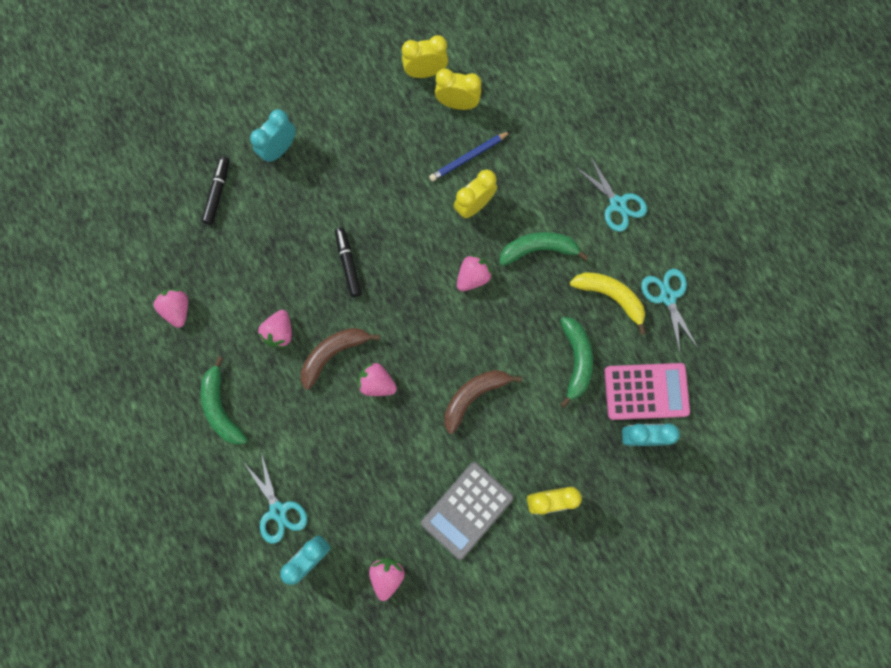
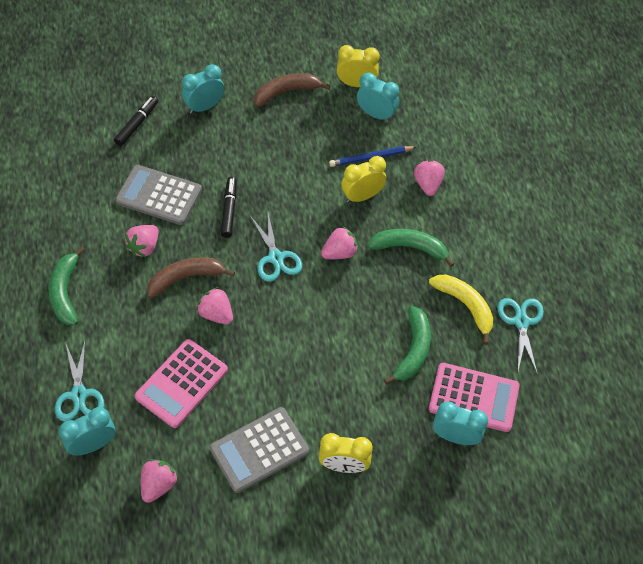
camera: 15 degrees right, 20 degrees down
pink strawberry [153,289,188,328] -> pink strawberry moved to [414,160,445,196]
yellow clock [435,69,481,110] -> turquoise clock [357,73,399,122]
brown banana [444,370,522,434] -> brown banana moved to [254,73,331,107]
turquoise scissors [576,156,647,232] -> turquoise scissors moved to [251,213,302,282]
none -> grey calculator [115,165,202,225]
none -> pink calculator [135,339,228,428]

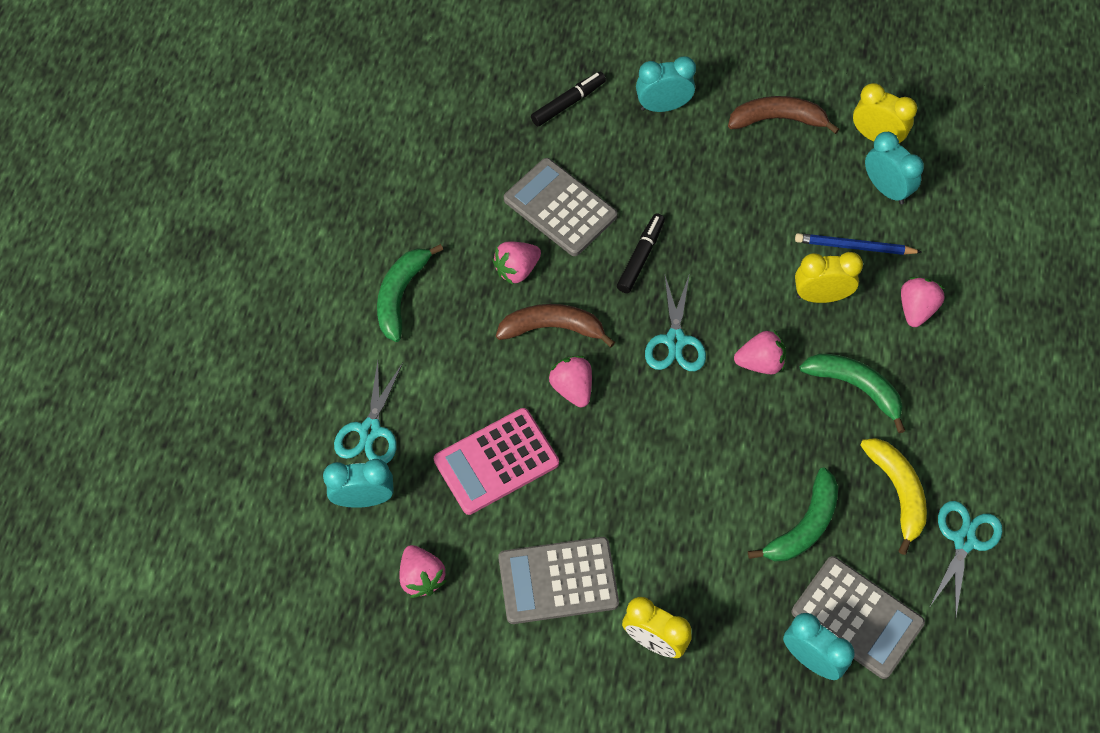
camera: 25 degrees right, 5 degrees up
pink strawberry [141,459,179,503] -> pink strawberry turned 105 degrees clockwise [399,545,446,598]
pink calculator [429,363,520,432] -> grey calculator [792,556,925,679]

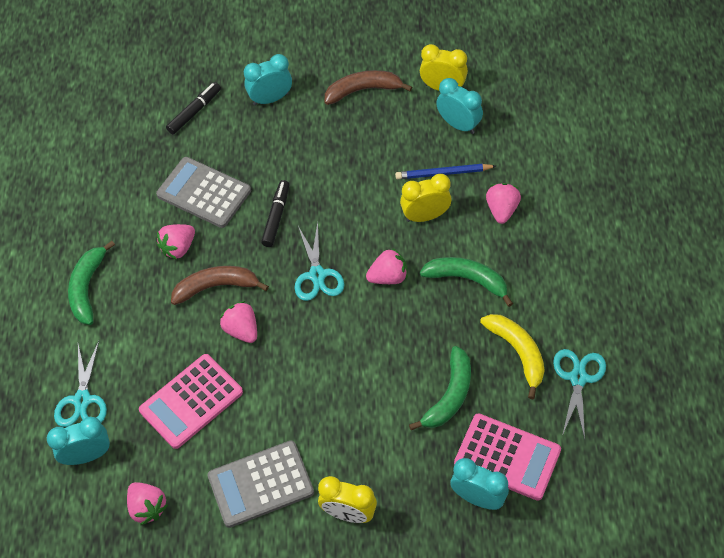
camera: 10 degrees left, 5 degrees down
grey calculator [792,556,925,679] -> pink calculator [454,413,561,501]

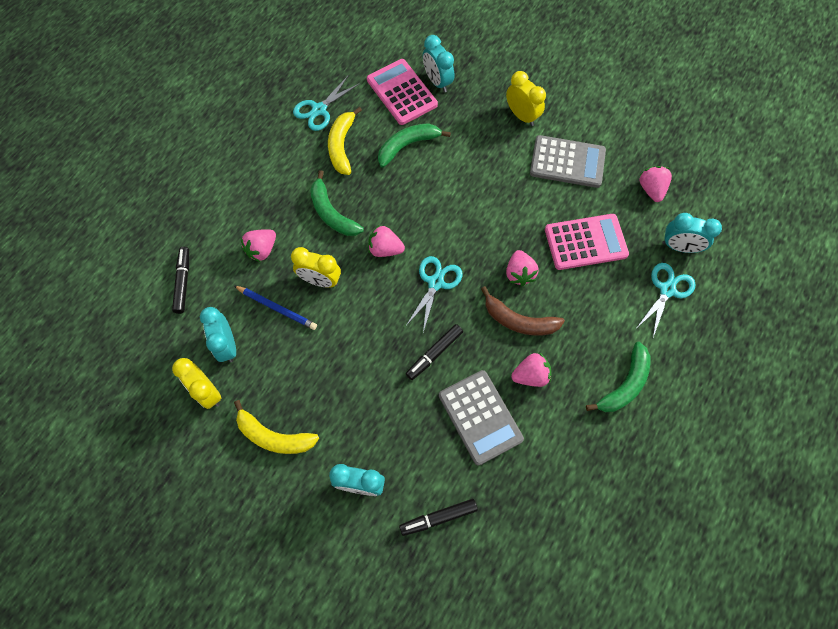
camera: 150 degrees left, 10 degrees up
brown banana [325,70,412,105] -> yellow banana [234,400,319,454]
none -> black marker [172,247,189,314]

